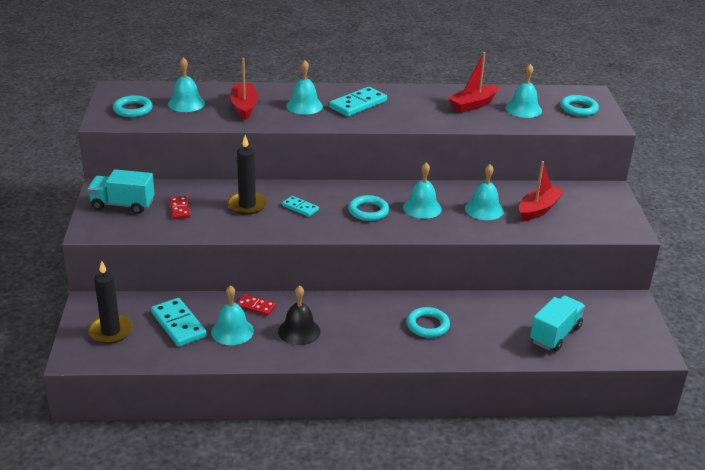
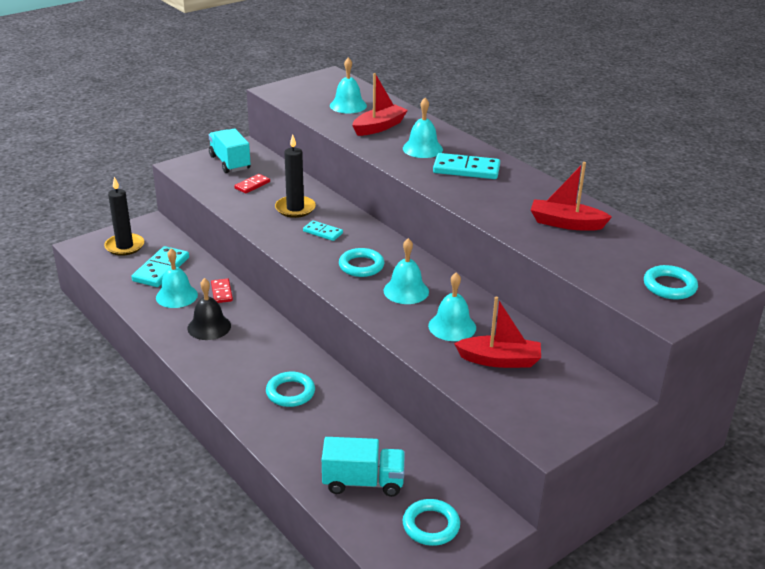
camera: 55 degrees right, 0 degrees up
turquoise ring [113,95,153,117] -> turquoise ring moved to [403,499,460,546]
turquoise domino [282,196,319,217] -> turquoise domino turned 60 degrees counterclockwise [303,220,343,241]
turquoise bell [506,64,542,118] -> none

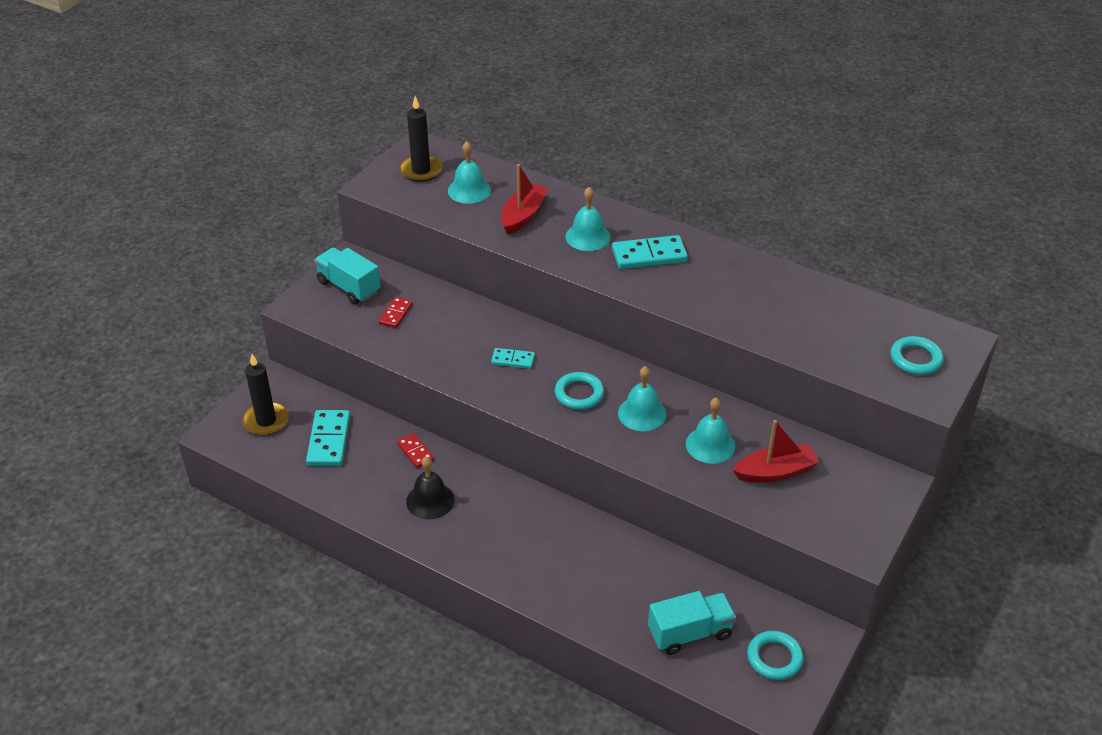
camera: 20 degrees left, 10 degrees up
turquoise bell [156,248,198,308] -> none
turquoise ring [266,372,315,407] -> none
black candle [275,134,316,218] -> black candle moved to [399,96,443,182]
red boat [531,162,612,231] -> none

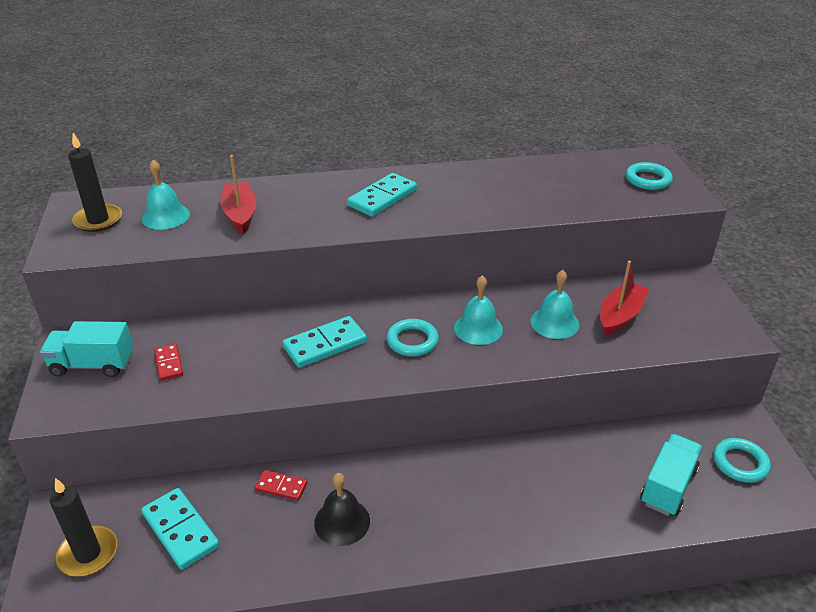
camera: 40 degrees left, 5 degrees down
turquoise domino [491,348,535,369] -> turquoise domino [282,316,367,368], size x1.73
turquoise bell [565,187,611,251] -> none

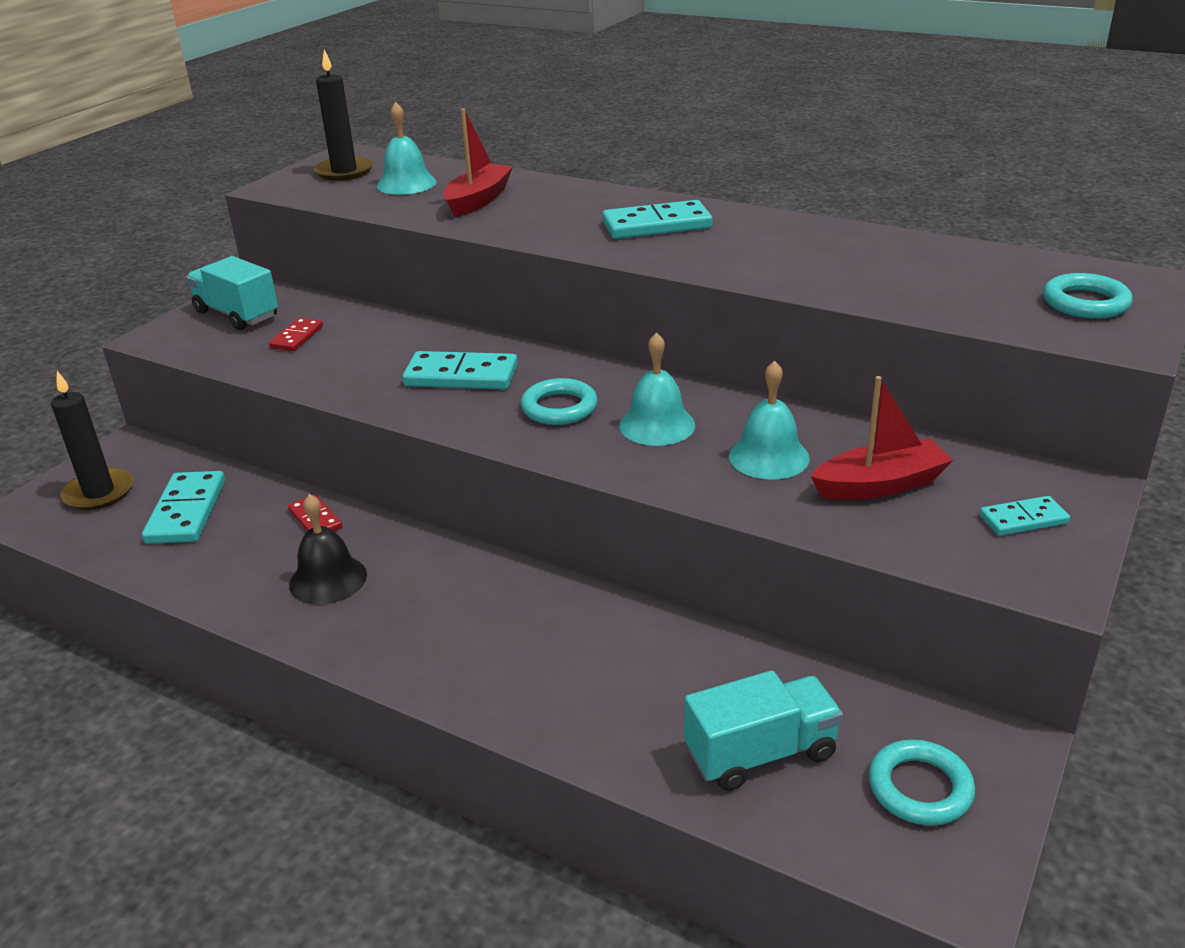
camera: 40 degrees right, 5 degrees down
none -> turquoise domino [979,496,1070,536]

